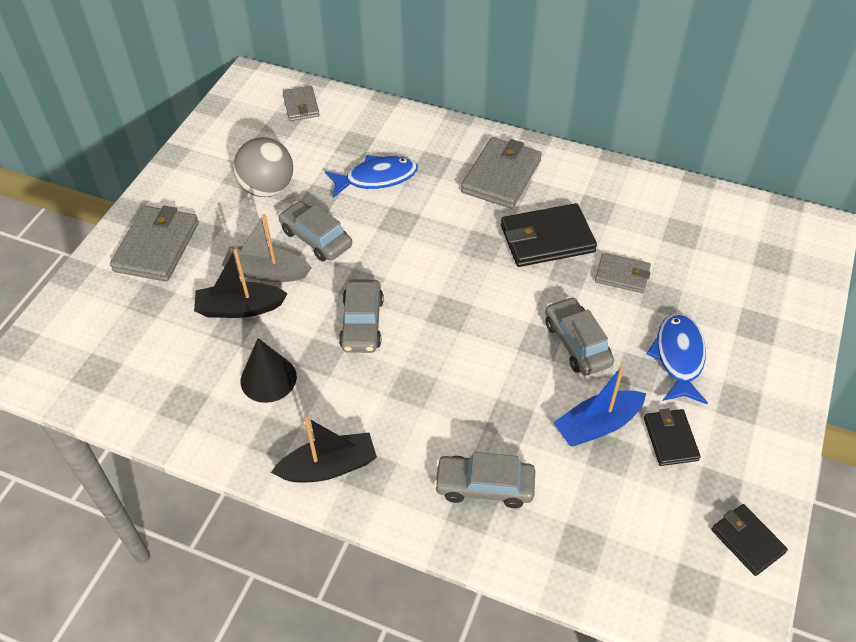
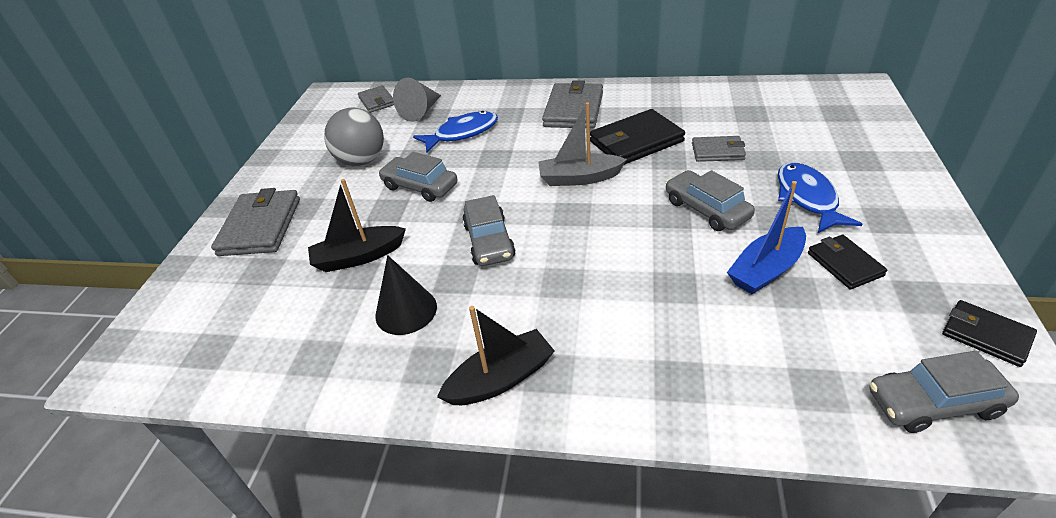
camera: 10 degrees left, 10 degrees down
grey boat [222,214,312,282] -> grey boat moved to [538,102,627,186]
grey car [434,452,535,508] -> grey car moved to [869,351,1019,433]
none -> grey cone [393,78,441,122]

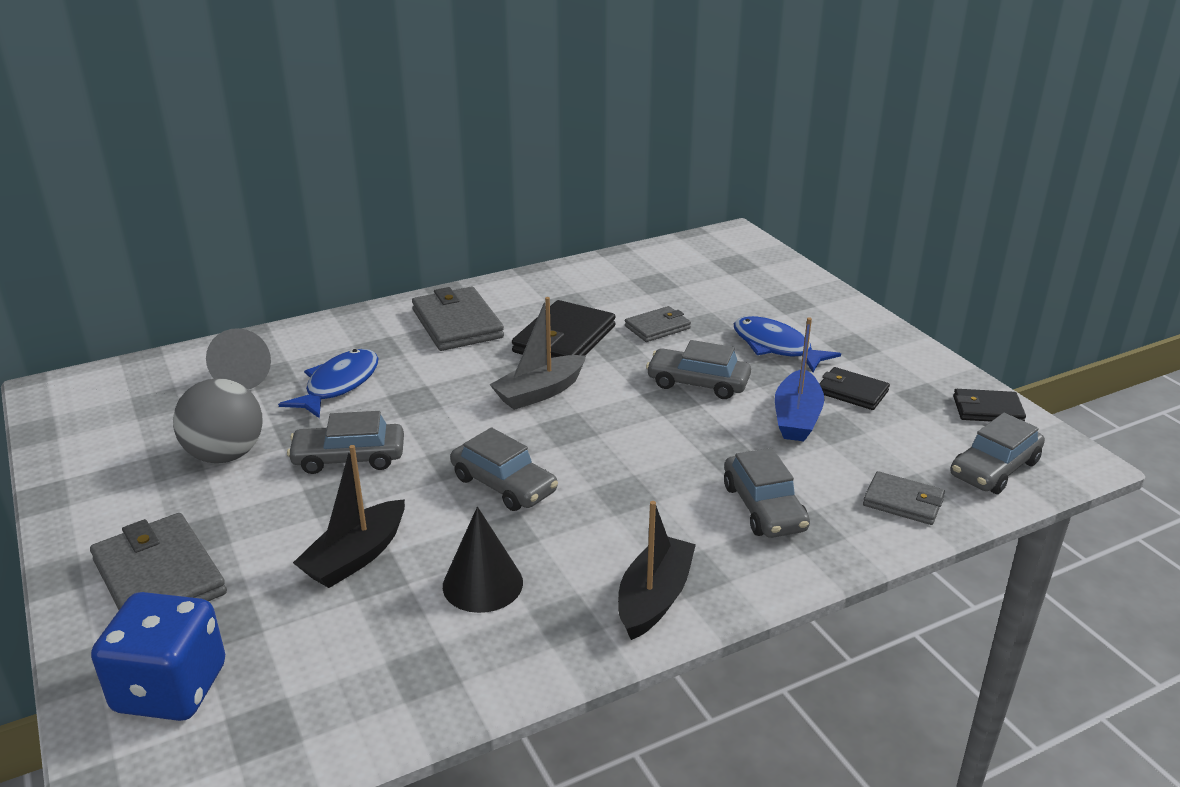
camera: 40 degrees left, 10 degrees down
grey wallet [358,85,394,113] -> grey wallet moved to [863,471,945,525]
none -> blue dice [91,592,225,721]
none -> grey car [724,448,810,538]

